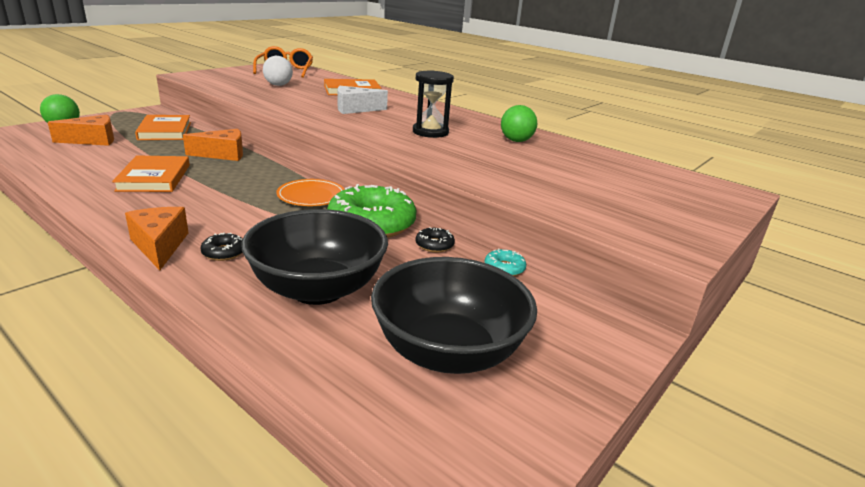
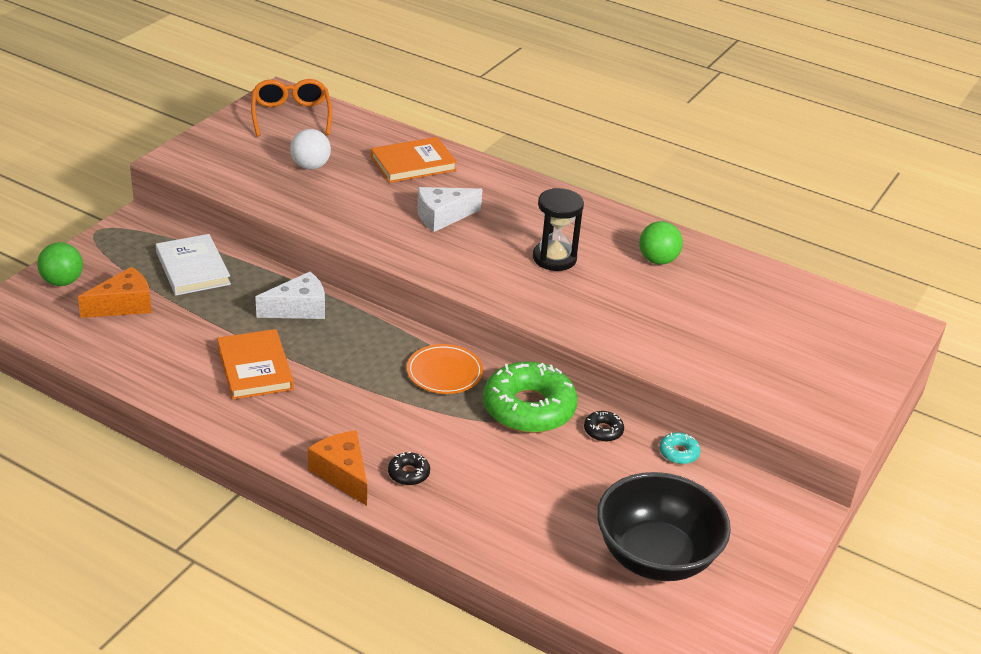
camera: 10 degrees left, 10 degrees up
orange book [135,115,191,140] -> white book [156,234,231,295]
orange cheese [183,129,243,161] -> white cheese [255,272,325,319]
black bowl [241,209,388,305] -> none

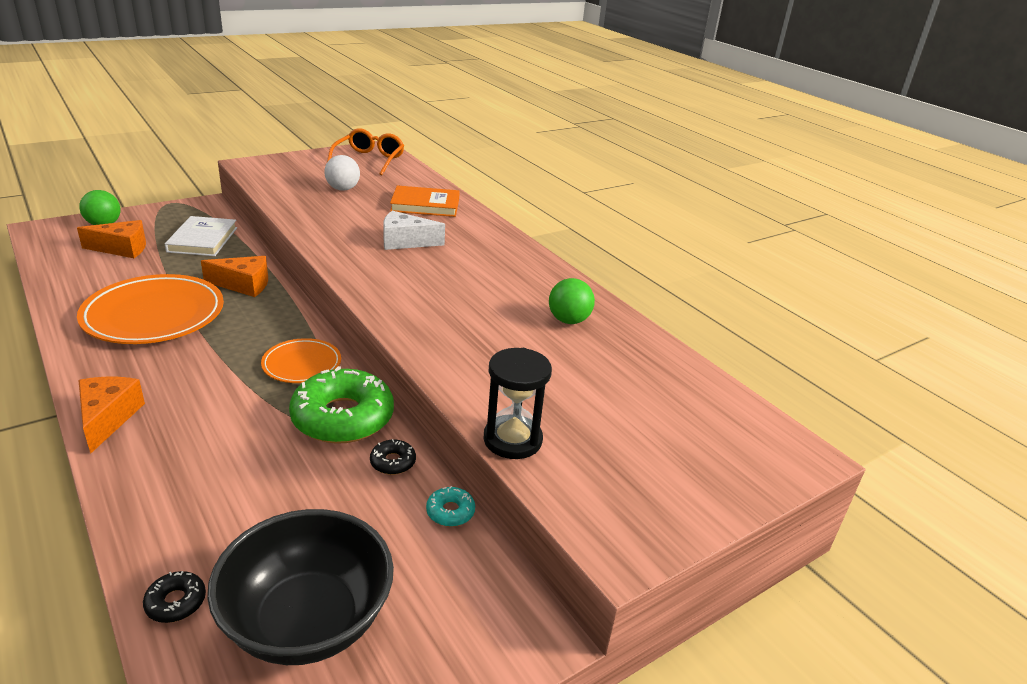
camera: 25 degrees right, 5 degrees down
orange book [217,329,294,400] -> orange plate [77,274,224,344]
white cheese [255,272,325,319] -> orange cheese [201,256,268,297]
black donut [388,452,430,486] -> black donut moved to [143,571,206,623]
black hourglass [533,188,584,271] -> black hourglass moved to [484,348,552,459]

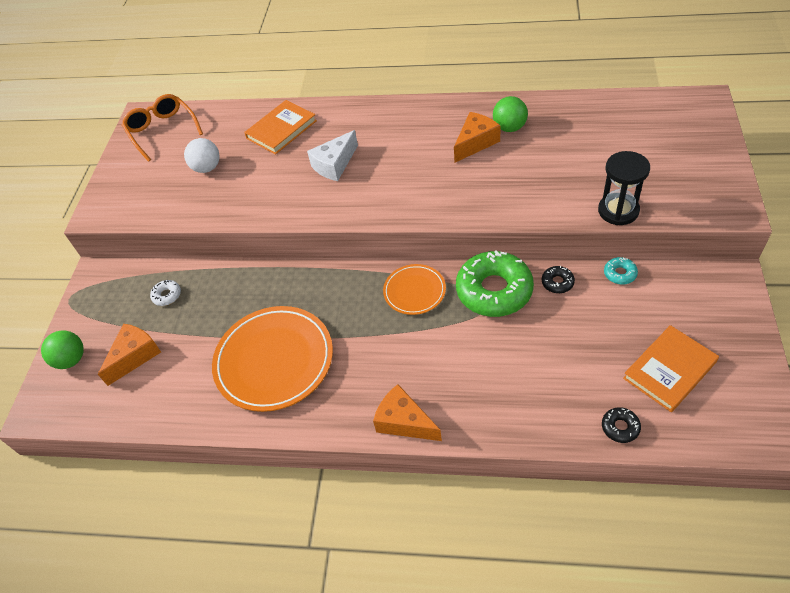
camera: 40 degrees left, 20 degrees up
white book [165,216,237,256] -> white donut [150,280,181,306]
orange cheese [201,256,268,297] -> orange cheese moved to [454,112,501,162]
black bowl [207,509,394,665] -> orange book [623,325,719,412]

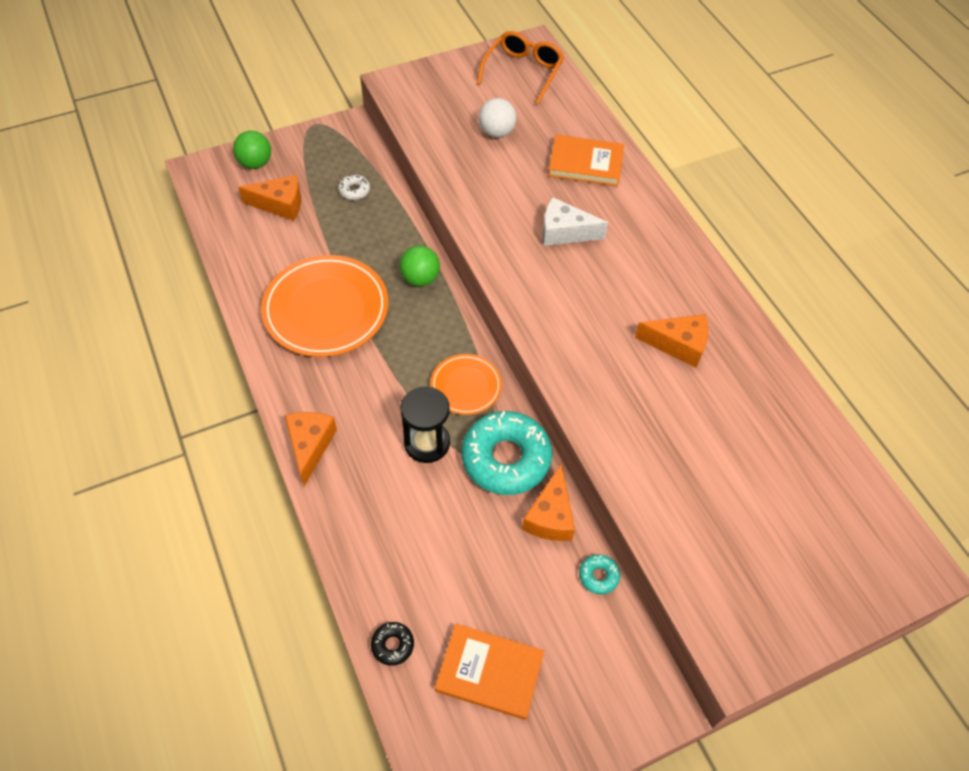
camera: 50 degrees right, 5 degrees up
green donut [456,251,534,317] -> turquoise donut [462,411,552,495]
green ball [493,96,528,132] -> green ball moved to [400,246,440,286]
black donut [542,266,575,293] -> orange cheese [522,463,575,541]
black hourglass [598,151,650,225] -> black hourglass moved to [400,386,450,463]

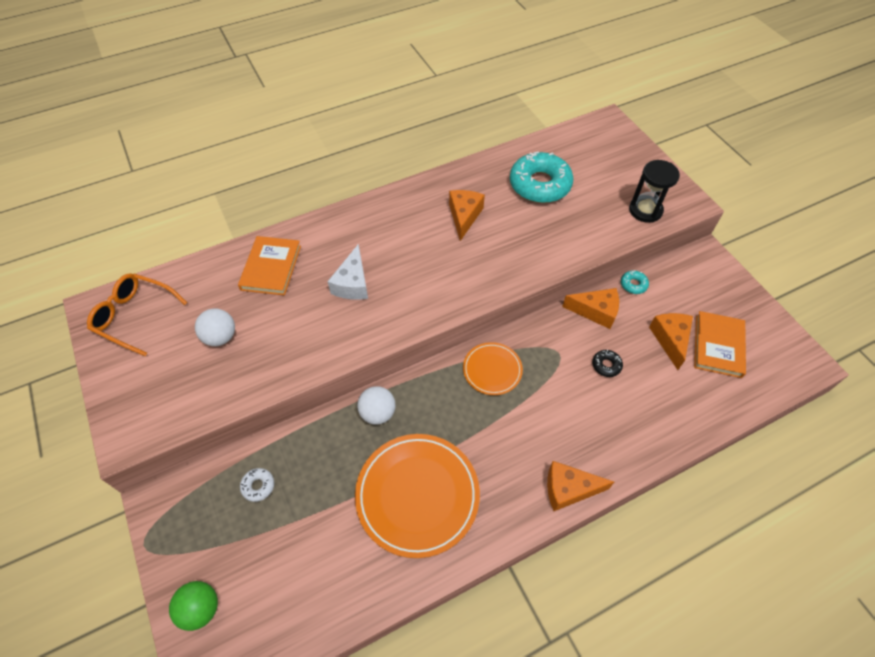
camera: 90 degrees left, 0 degrees up
orange cheese [238,175,301,221] -> orange cheese moved to [649,313,693,370]
black donut [371,622,414,666] -> black donut moved to [592,350,623,377]
green ball [400,246,440,286] -> white ball [357,386,395,425]
black hourglass [400,386,450,463] -> black hourglass moved to [629,160,680,223]
turquoise donut [462,411,552,495] -> turquoise donut moved to [510,152,573,203]

